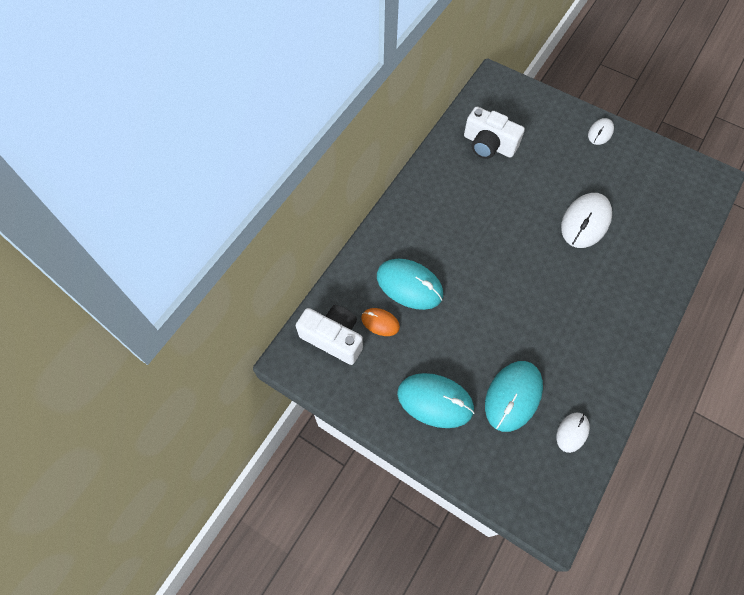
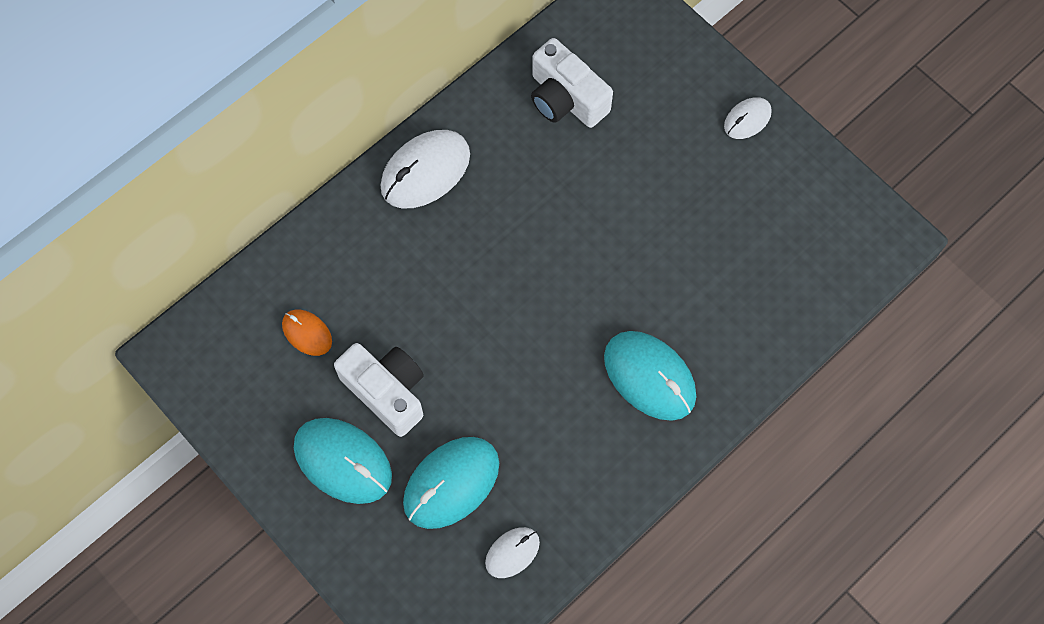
camera: 15 degrees right, 5 degrees up
white camera [296,305,363,365] -> white camera moved to [334,343,424,437]
turquoise mouse [377,259,443,310] -> turquoise mouse moved to [604,331,696,421]
white mouse [561,193,612,248] -> white mouse moved to [380,130,470,208]

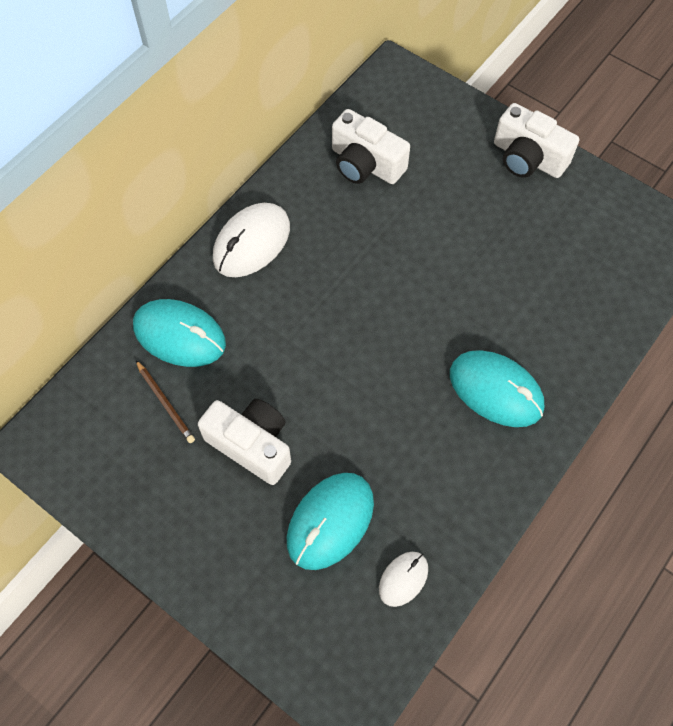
camera: 10 degrees left, 5 degrees down
orange mouse [282,310,332,356] -> brown pencil [136,360,195,443]
turquoise mouse [294,418,392,504] -> turquoise mouse moved to [133,299,226,367]
white mouse [724,97,772,139] -> white camera [494,103,579,178]

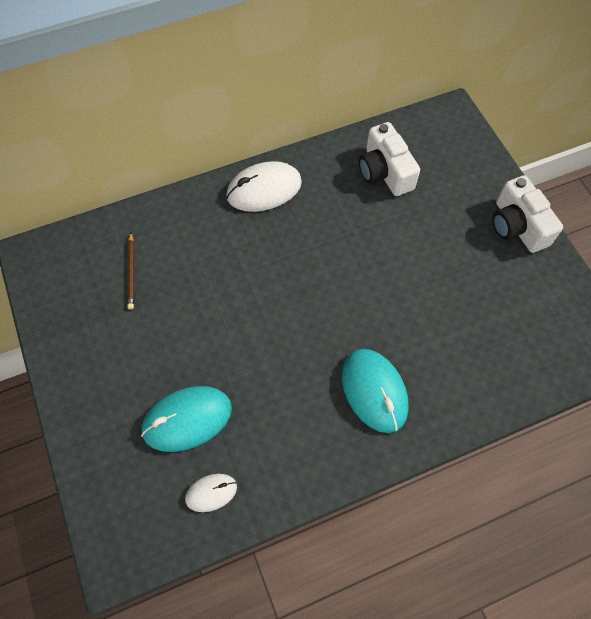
camera: 30 degrees right, 0 degrees up
turquoise mouse [133,299,226,367] -> none
white camera [198,399,291,485] -> none

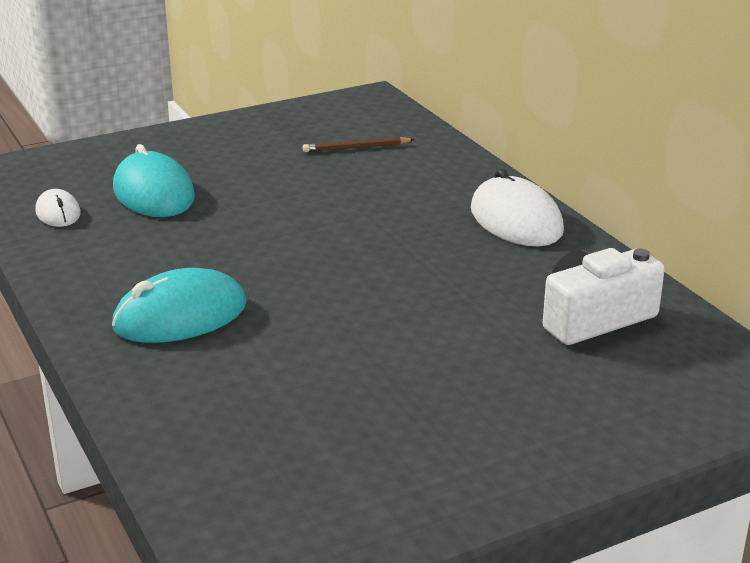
camera: 85 degrees right, 35 degrees down
white camera [492,175,563,253] -> none

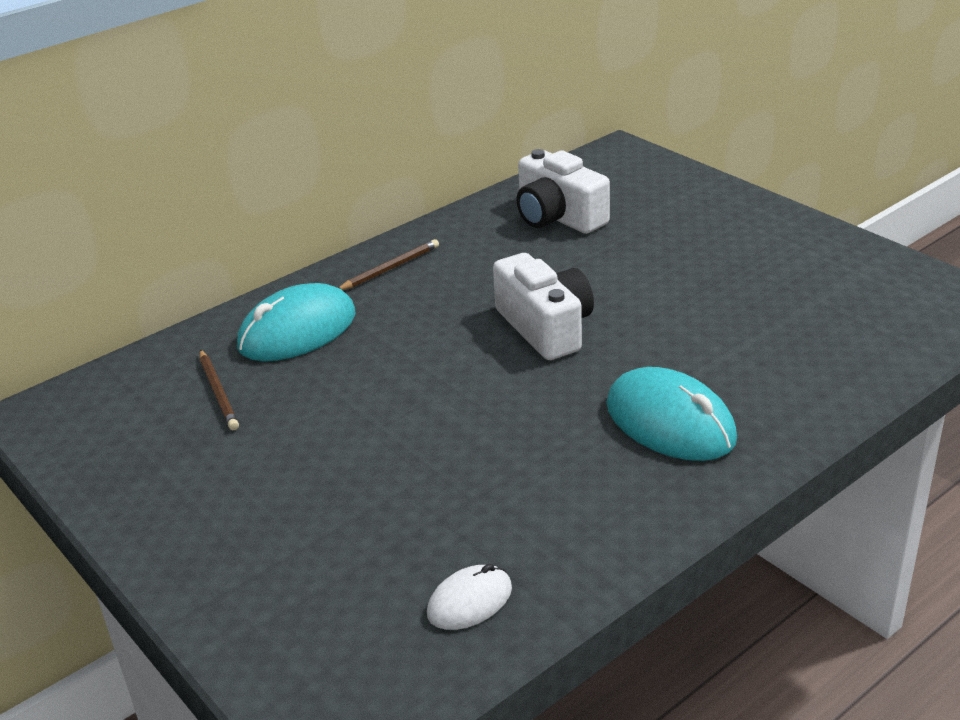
camera: 100 degrees left, 5 degrees up
turquoise mouse [113,144,195,217] -> turquoise mouse moved to [237,283,356,361]
white mouse [471,169,564,246] -> brown pencil [339,239,439,290]
none -> white camera [493,253,594,360]

